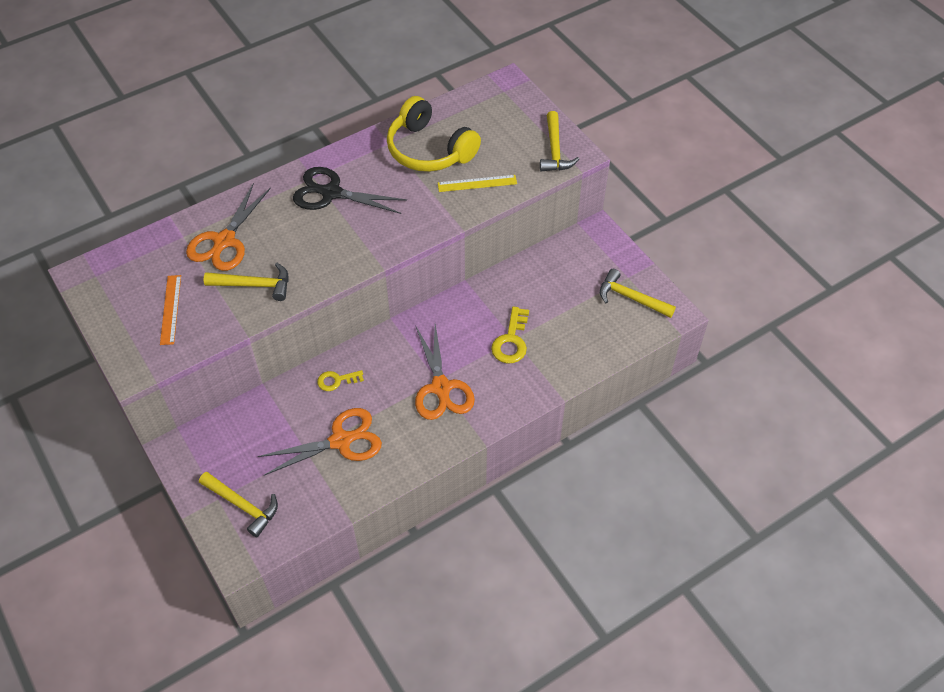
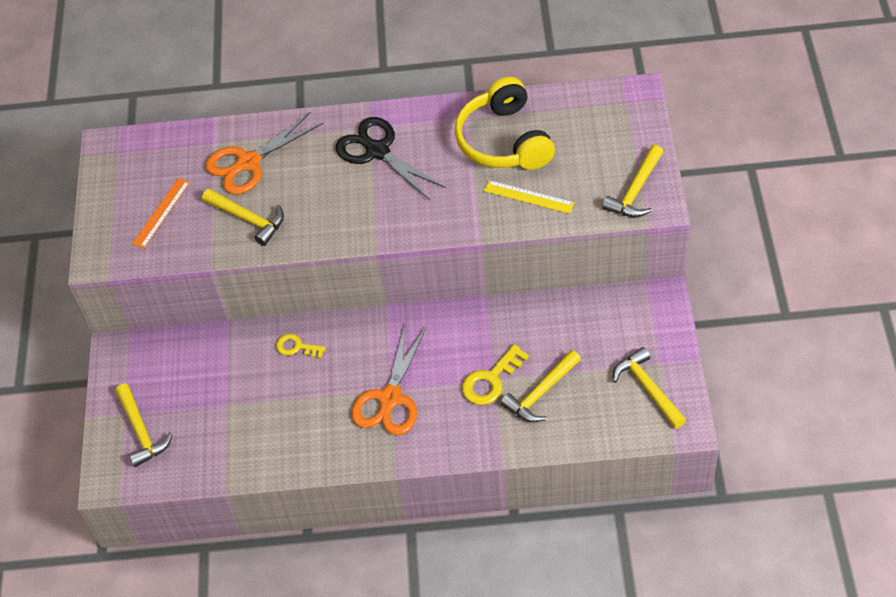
camera: 35 degrees right, 0 degrees up
orange scissors [258,408,382,475] -> none
none -> yellow hammer [500,350,581,422]

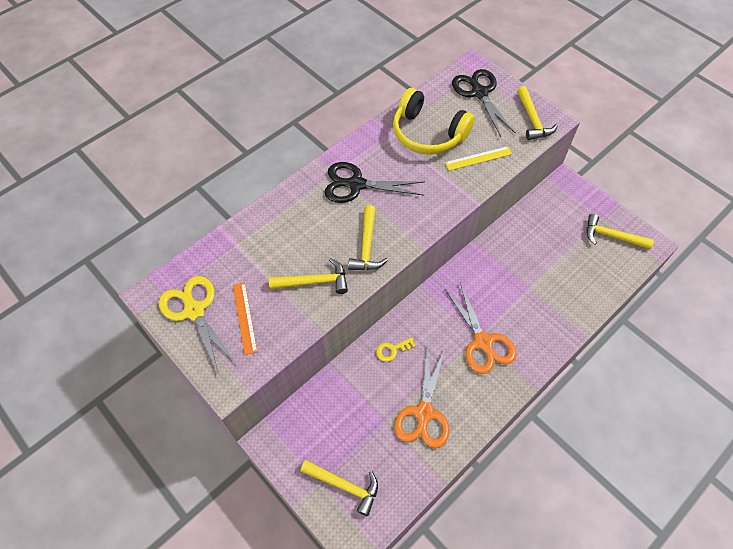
camera: 45 degrees left, 5 degrees up
orange scissors [205,112,323,194] -> orange scissors moved to [394,349,450,449]
yellow key [462,344,529,405] -> none
yellow hammer [500,350,581,422] -> yellow hammer moved to [348,205,388,270]
none -> yellow scissors [159,276,238,376]
none -> black scissors [452,69,516,137]

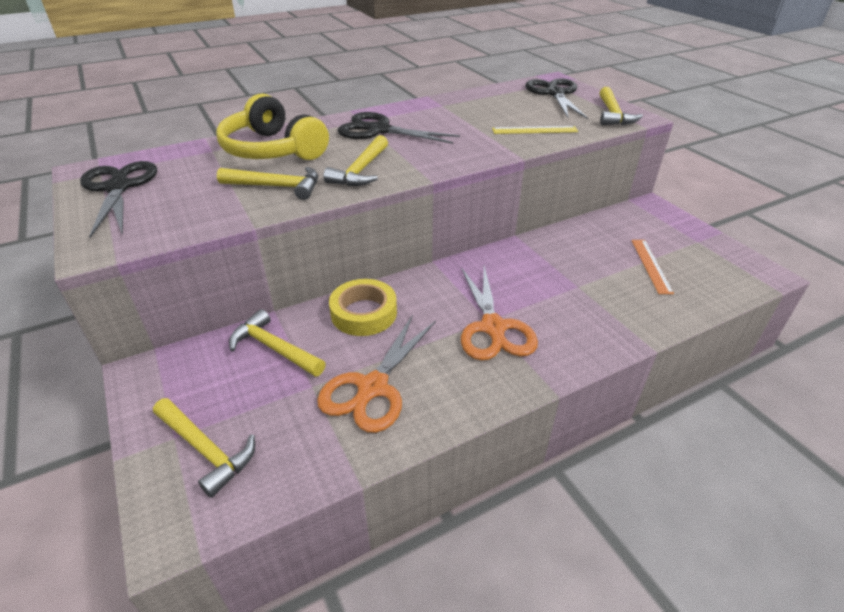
camera: 15 degrees right, 20 degrees down
yellow scissors [159,276,238,376] -> black scissors [80,161,157,238]
orange ruler [233,282,257,355] -> orange ruler moved to [631,240,674,294]
yellow key [376,337,416,362] -> yellow tape [329,279,397,336]
yellow headphones [393,88,475,155] -> yellow headphones moved to [216,93,329,160]
yellow hammer [587,214,654,249] -> yellow hammer moved to [229,309,326,377]

